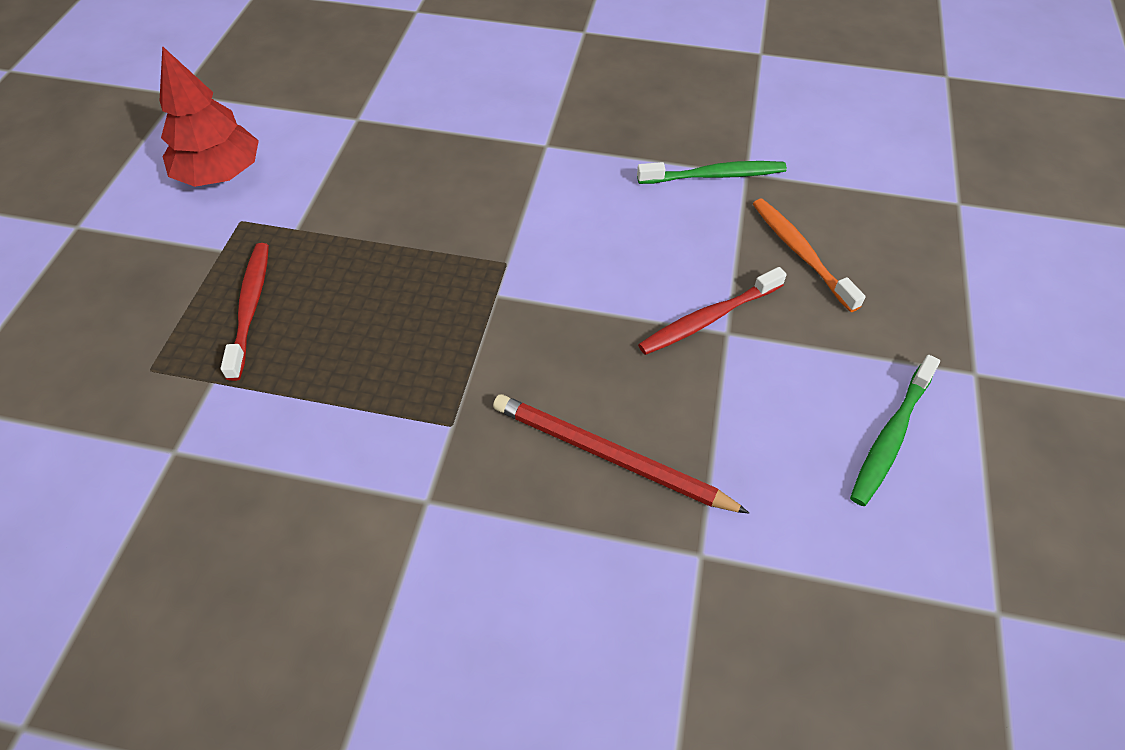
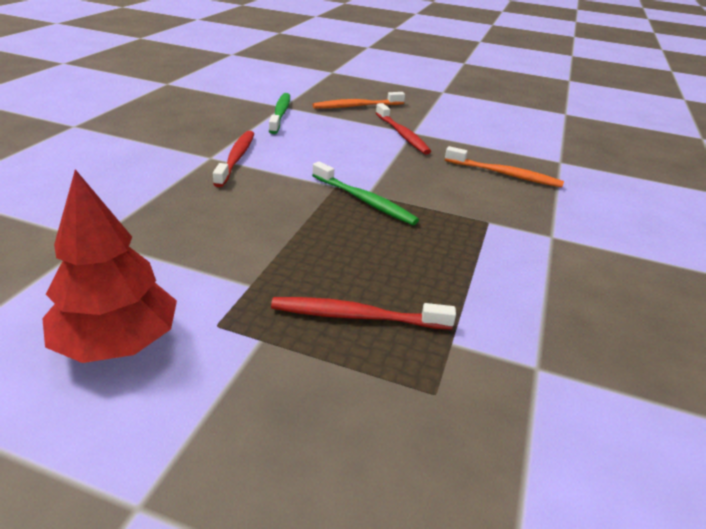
camera: 85 degrees left, 20 degrees down
red pencil [493,394,749,513] -> orange toothbrush [445,146,564,187]
green toothbrush [850,355,940,506] -> green toothbrush moved to [312,161,419,225]
none -> red toothbrush [213,131,254,187]

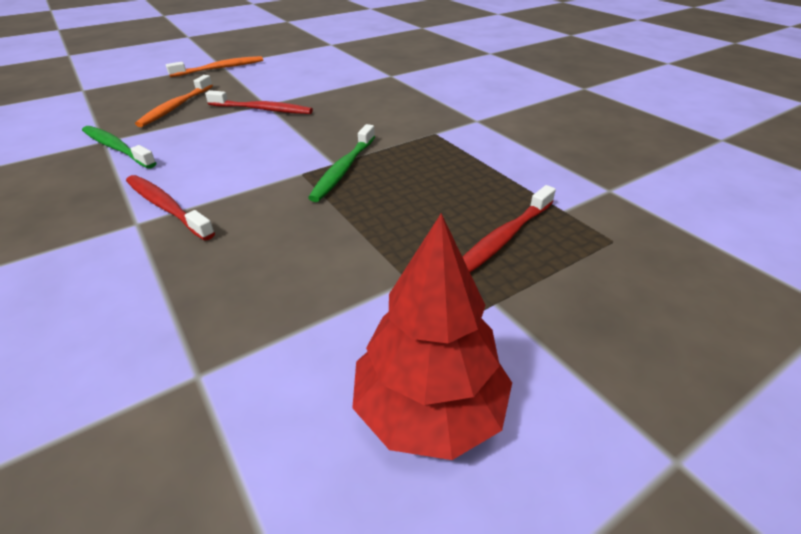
camera: 50 degrees left, 5 degrees up
green toothbrush [312,161,419,225] -> green toothbrush turned 120 degrees clockwise [308,124,375,202]
orange toothbrush [445,146,564,187] -> orange toothbrush moved to [166,56,263,77]

